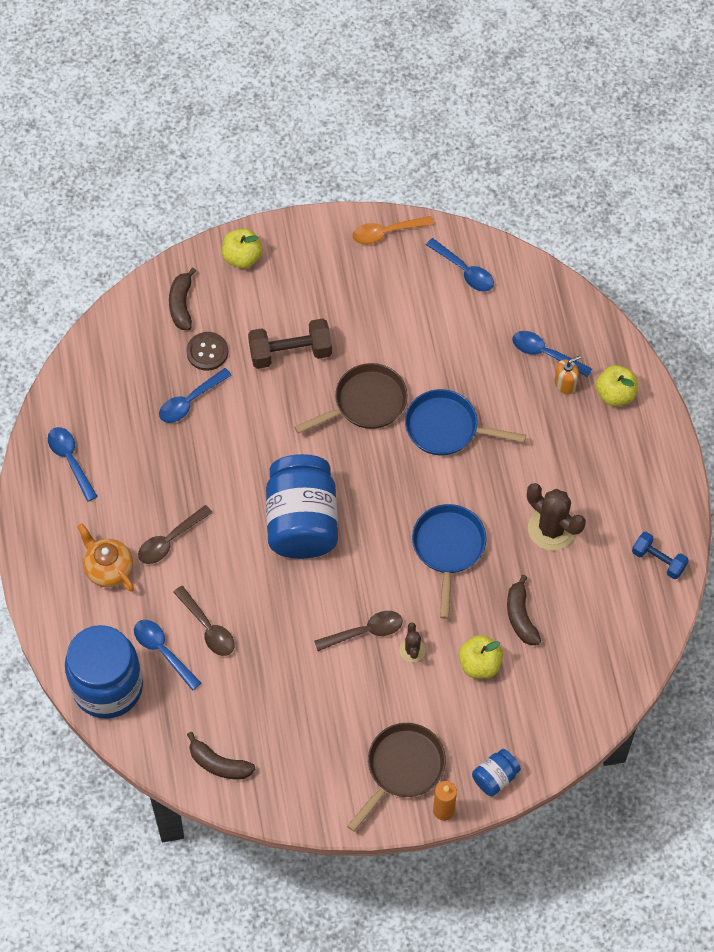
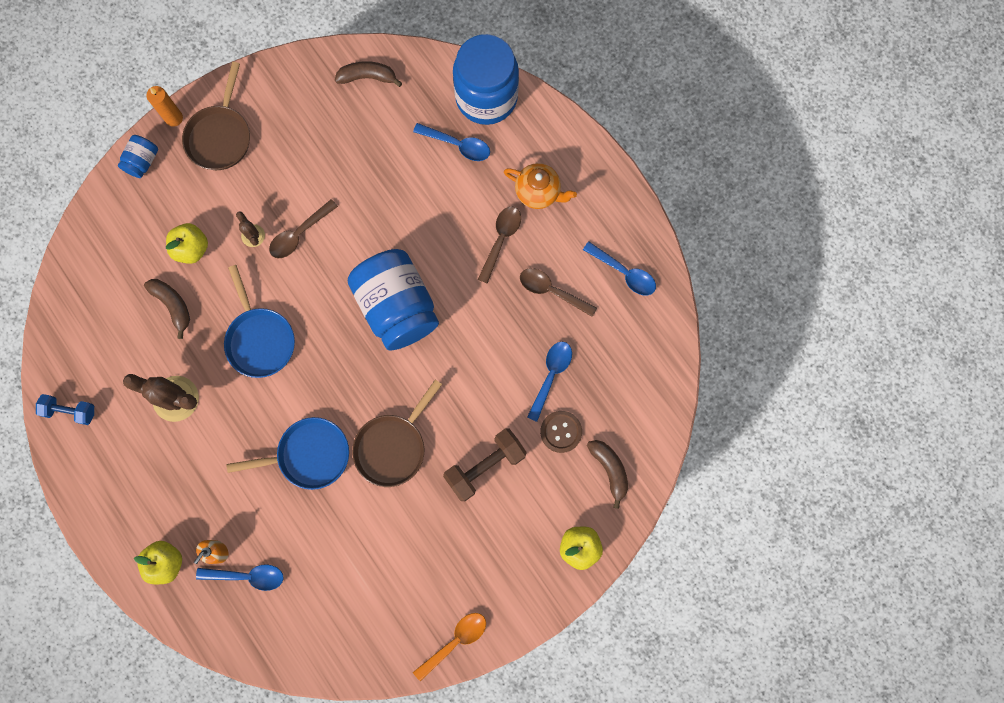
camera: 155 degrees right, 15 degrees up
brown spoon [173,586,235,656] -> brown spoon moved to [520,268,597,317]
blue spoon [426,238,494,292] -> none

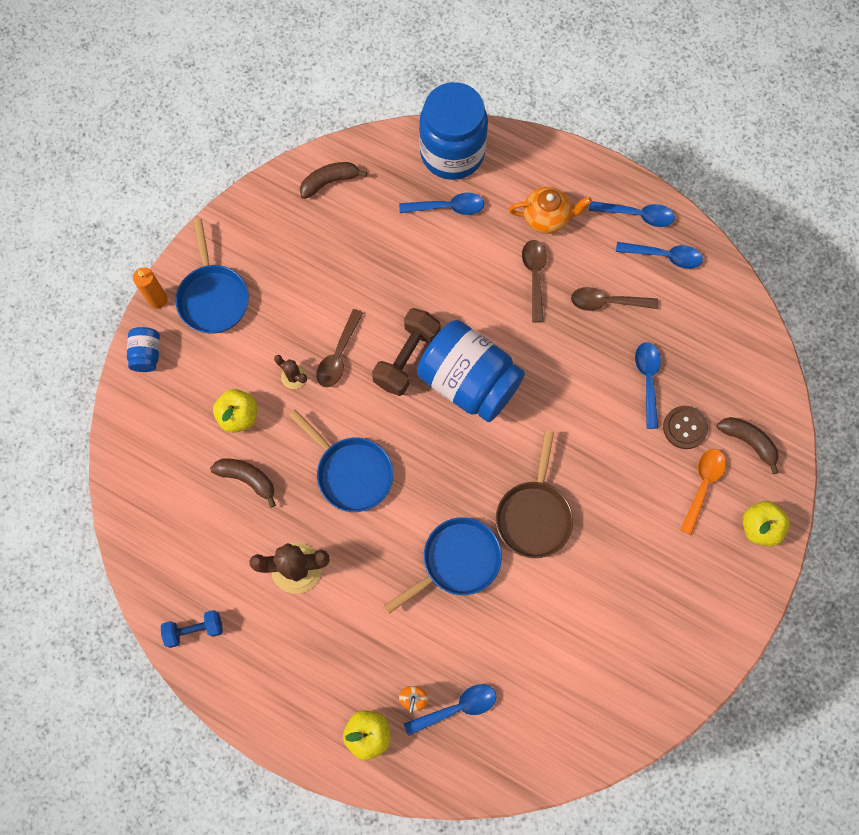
camera: 25 degrees left, 5 degrees down
brown pan [182,62,250,170] -> blue pan [176,219,249,334]
orange spoon [413,613,486,681] -> orange spoon moved to [680,449,726,535]
brown dumbbell [443,428,527,501] -> brown dumbbell moved to [372,308,441,396]
none -> blue spoon [589,201,675,227]

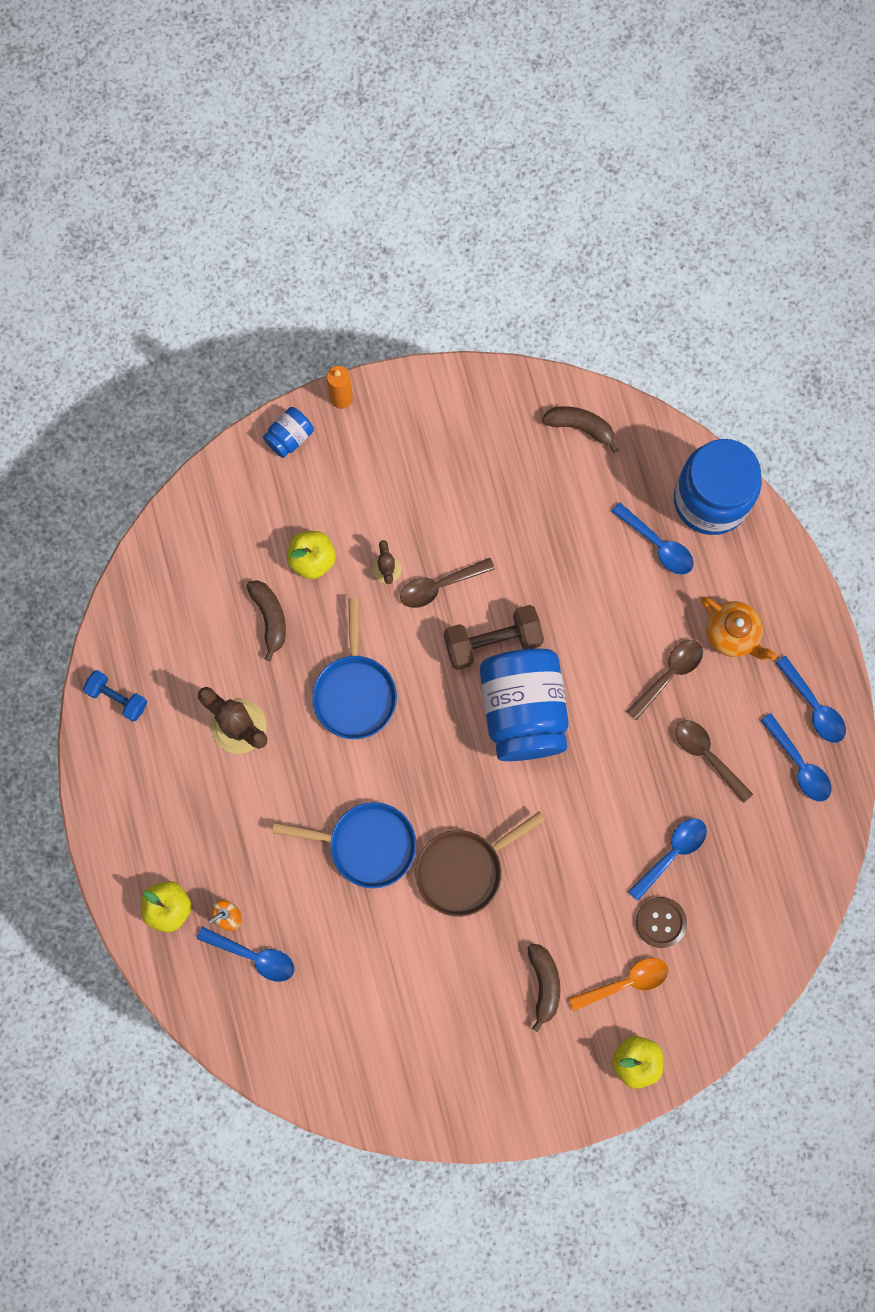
camera: 45 degrees right, 5 degrees up
blue pan [176,219,249,334] -> none
brown banana [717,417,779,474] -> brown banana moved to [527,943,560,1032]

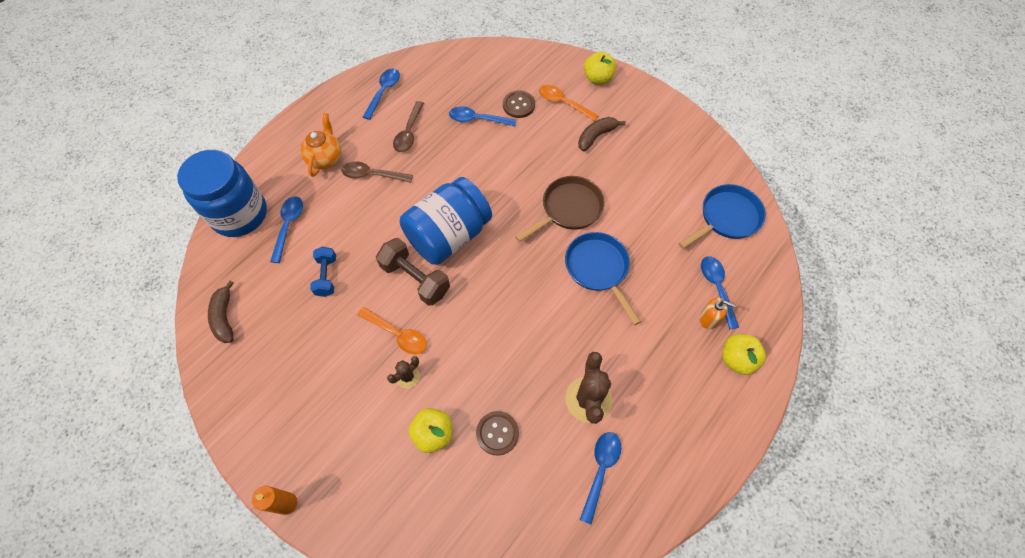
camera: 125 degrees left, 15 degrees down
blue dumbbell [83,670,147,722] -> blue dumbbell moved to [310,247,336,297]
brown banana [246,580,286,661] -> brown button [476,411,519,455]
blue jar [263,407,314,458] -> none
blue pan [312,598,397,739] -> blue pan moved to [678,184,766,249]
brown spoon [400,558,495,608] -> orange spoon [357,307,427,354]
brown pan [415,811,545,917] -> brown pan turned 60 degrees counterclockwise [515,176,605,242]
blue spoon [775,656,846,743] -> blue spoon moved to [580,432,621,524]

